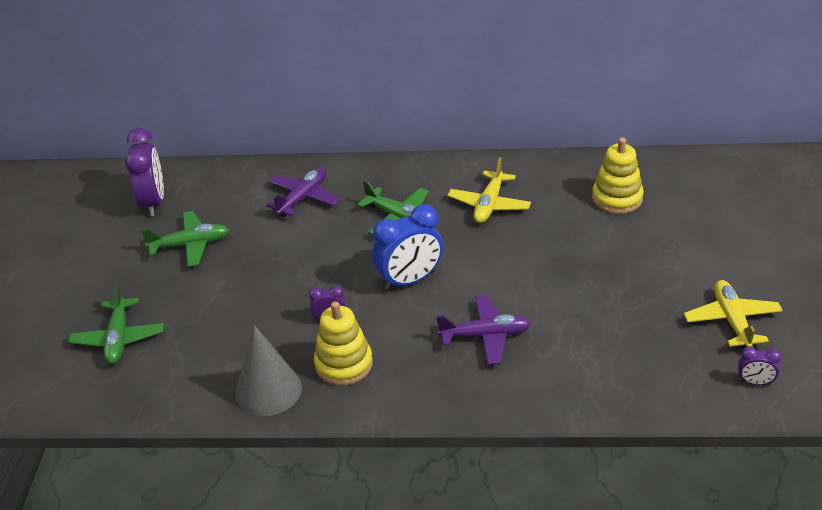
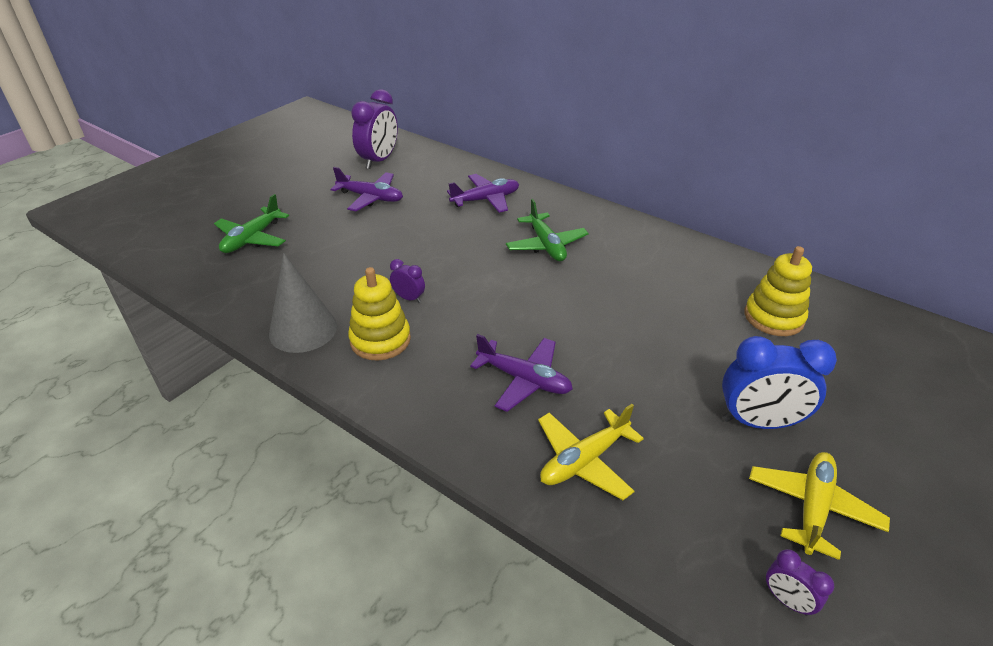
camera: 30 degrees right, 0 degrees up
green plane [141,211,229,267] -> purple plane [331,167,403,211]
blue clock [372,204,443,291] -> blue clock moved to [722,336,837,429]
yellow plane [448,157,531,223] -> yellow plane moved to [538,404,644,500]

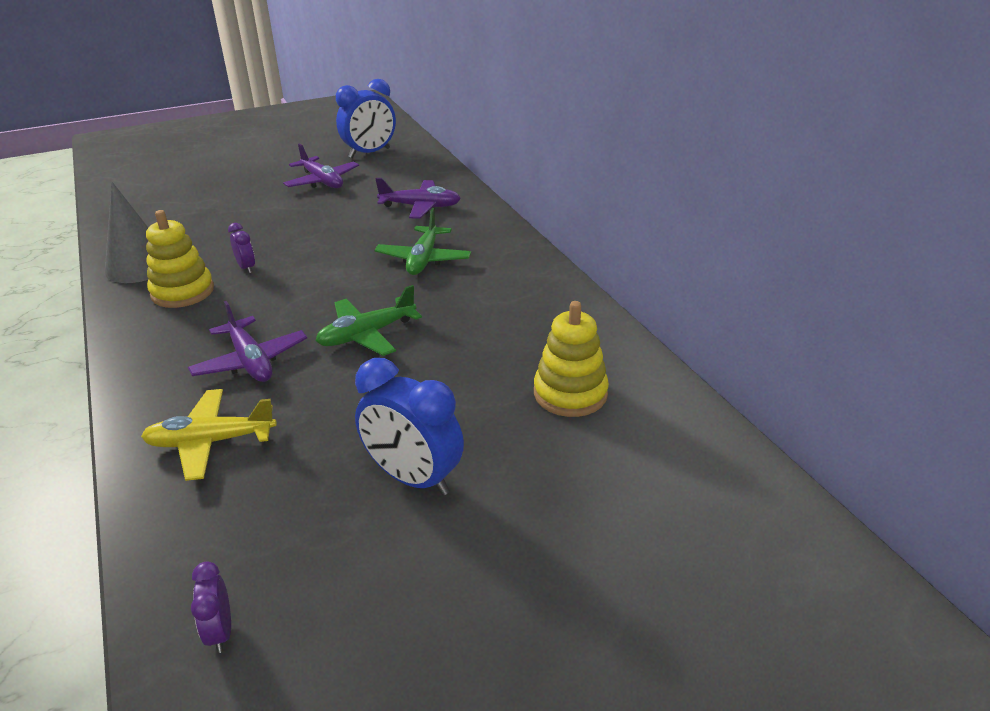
camera: 30 degrees right, 5 degrees down
green plane [214,194,289,253] -> green plane moved to [316,285,422,356]
purple clock [351,89,398,169] -> blue clock [336,79,396,158]
yellow plane [749,452,890,560] -> none

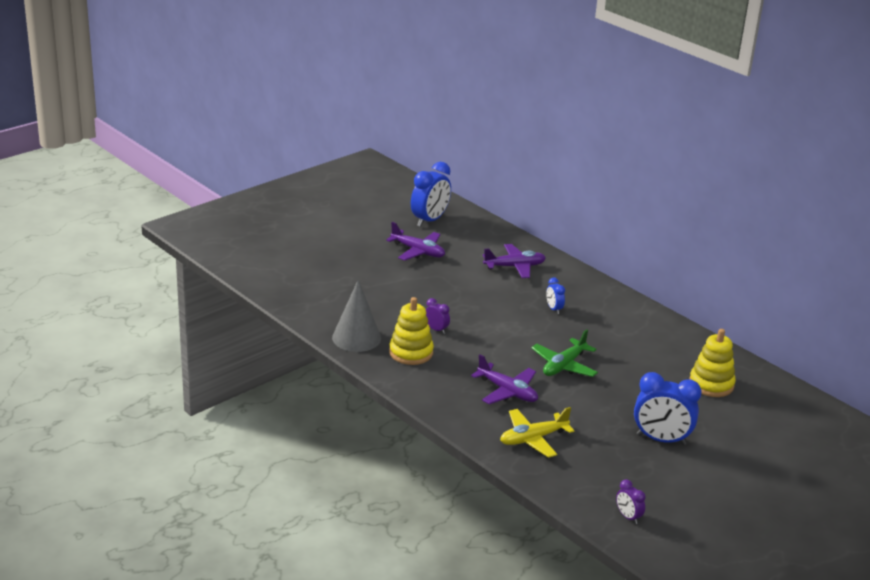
camera: 20 degrees left, 5 degrees down
green plane [375,208,471,275] -> blue clock [546,277,565,314]

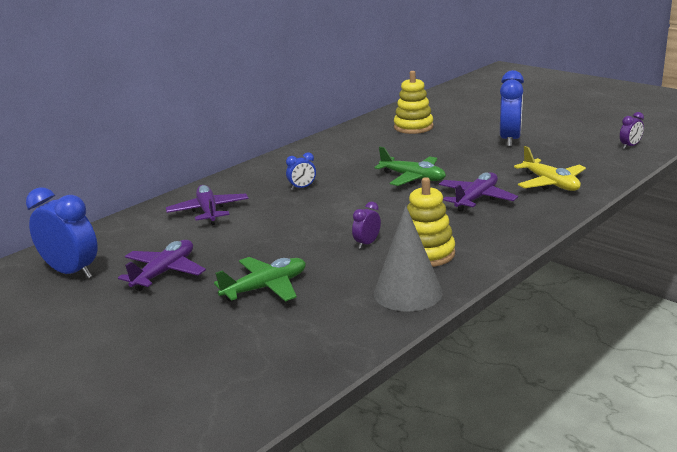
camera: 90 degrees left, 5 degrees down
none -> green plane [214,257,306,302]

